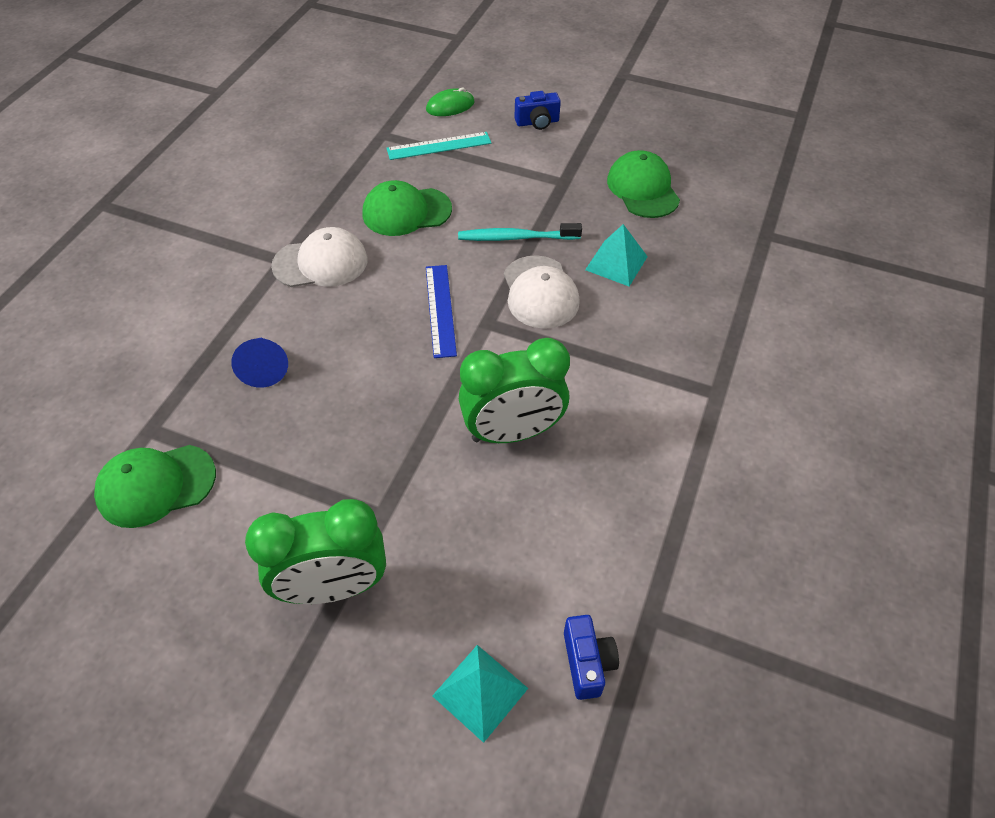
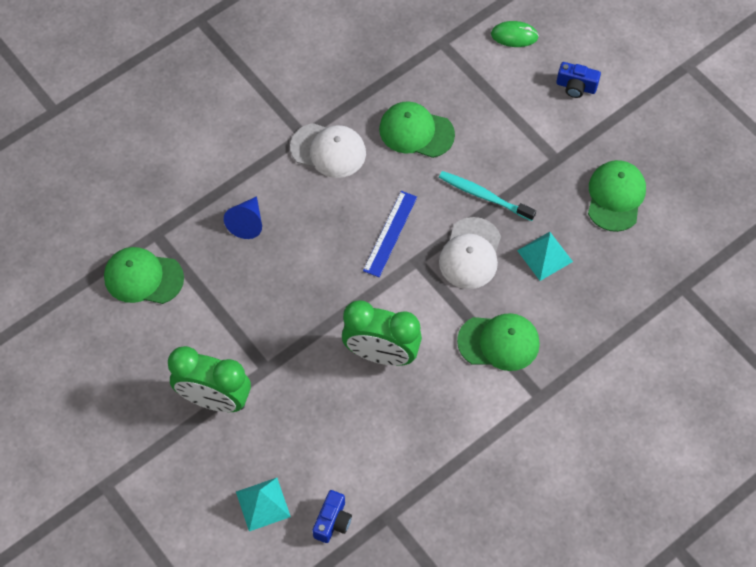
camera: 30 degrees right, 10 degrees up
turquoise ruler [386,132,491,160] -> none
none -> green cap [457,313,540,371]

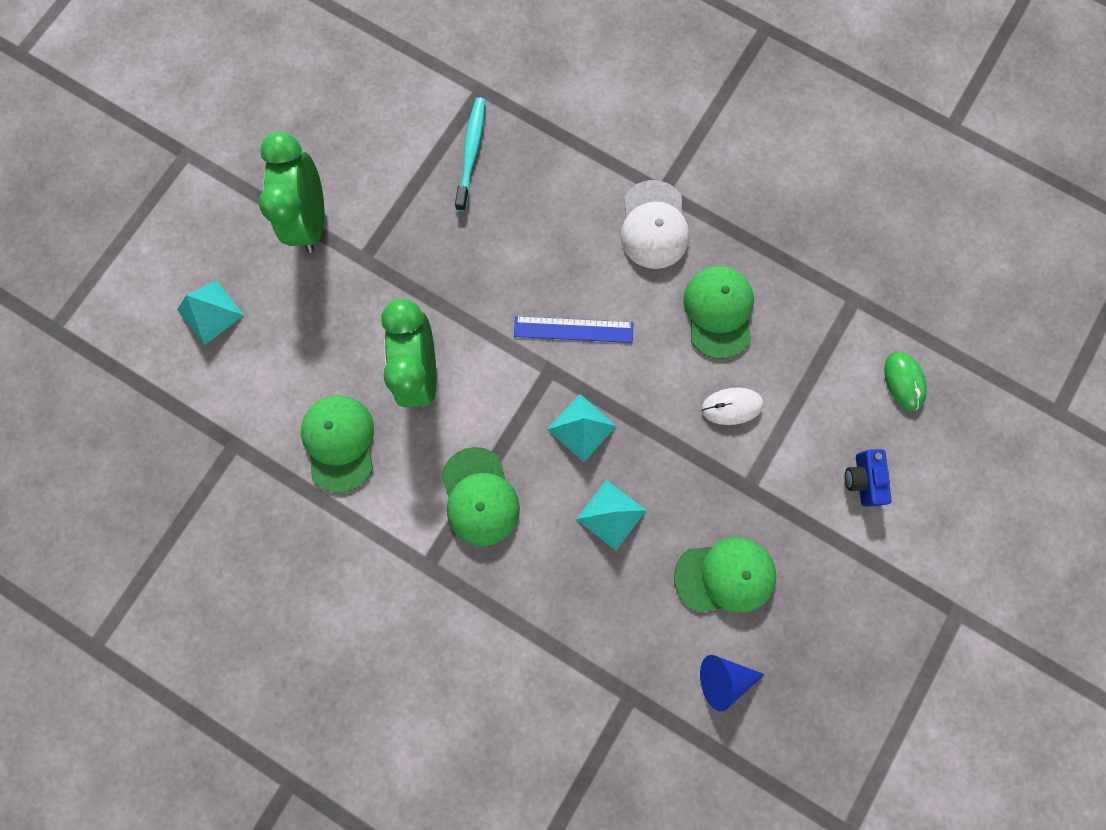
camera: 70 degrees right, 15 degrees up
green cap [104,247,184,304] -> green cap moved to [301,395,374,493]
blue cone [224,196,262,239] -> blue cone moved to [700,655,765,712]
blue camera [312,490,352,543] -> none
turquoise toothbrush [439,171,536,221] -> turquoise toothbrush moved to [455,97,485,212]
white cap [439,217,501,289] -> turquoise pyramid [547,394,616,462]
none -> white mouse [702,387,764,425]

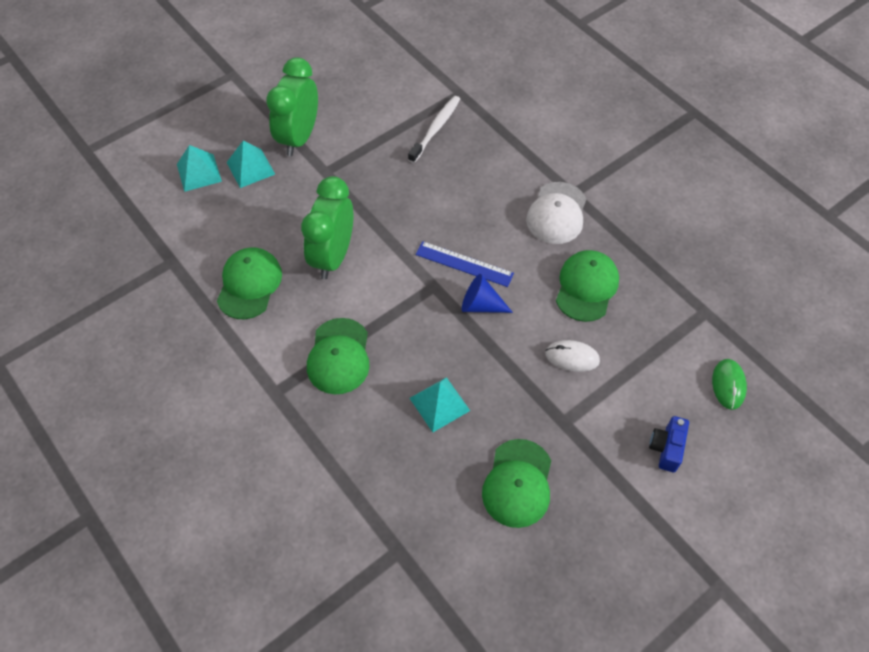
camera: 20 degrees right, 20 degrees down
turquoise toothbrush [455,97,485,212] -> white toothbrush [408,96,460,163]
turquoise pyramid [547,394,616,462] -> turquoise pyramid moved to [226,140,275,188]
green cap [674,537,776,613] -> green cap turned 90 degrees clockwise [482,439,551,528]
blue cone [700,655,765,712] -> blue cone moved to [462,274,513,313]

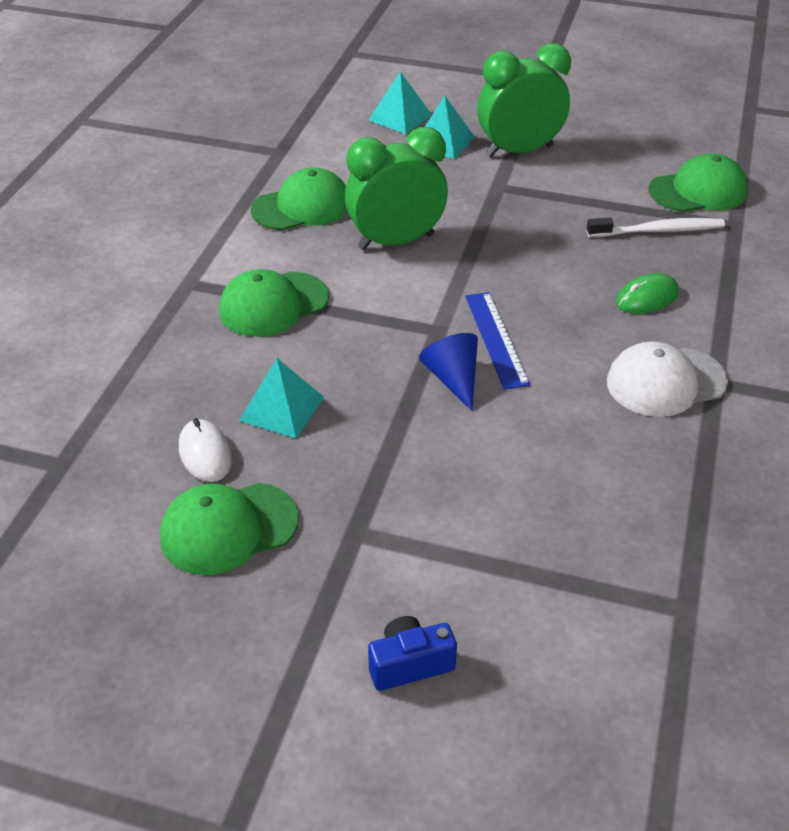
camera: 55 degrees right, 15 degrees down
white mouse [545,340,600,372] -> white mouse moved to [179,418,232,482]
green cap [556,250,619,322] -> green cap moved to [649,153,748,212]
green mouse [712,359,747,410] -> green mouse moved to [616,273,679,314]

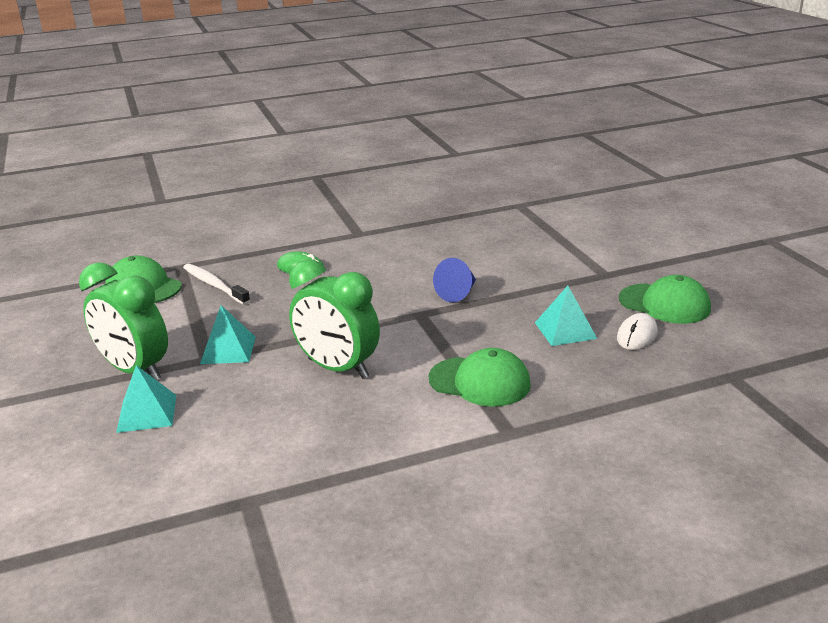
camera: 125 degrees left, 15 degrees down
green cap [251,167,348,230] -> none
turquoise pyramid [368,72,432,134] -> turquoise pyramid moved to [200,305,256,364]
blue camera [368,616,457,691] -> none
blue ruler [465,292,530,390] -> none
white cap [607,341,728,417] -> none

